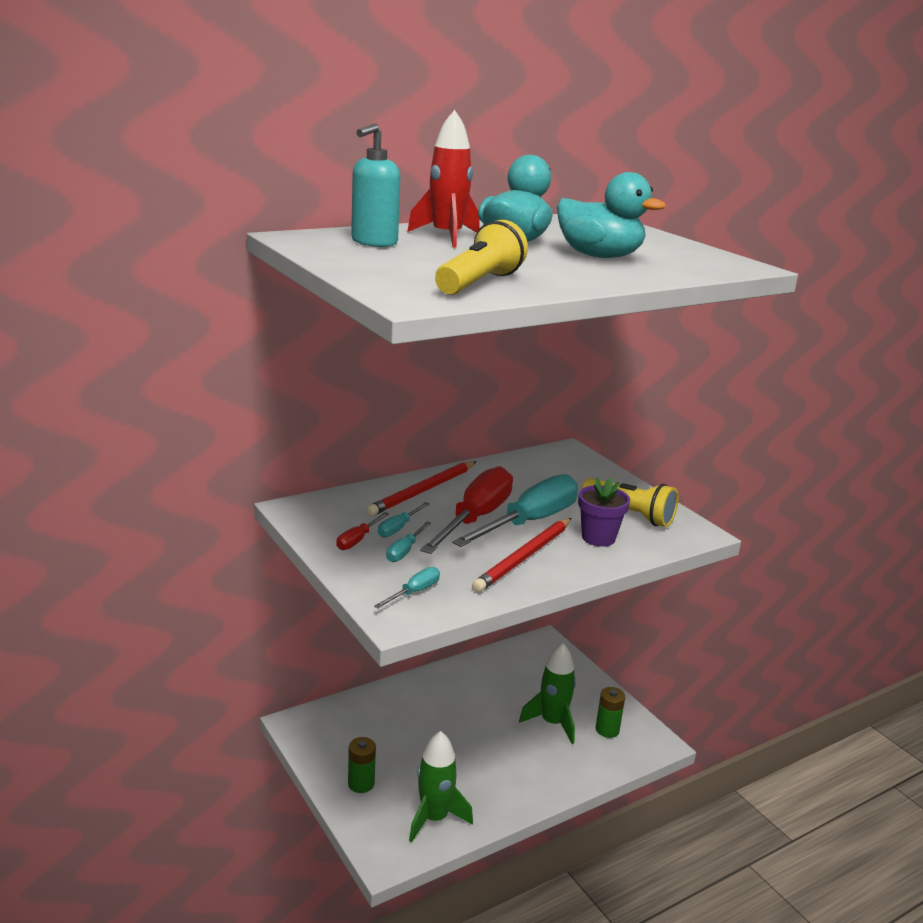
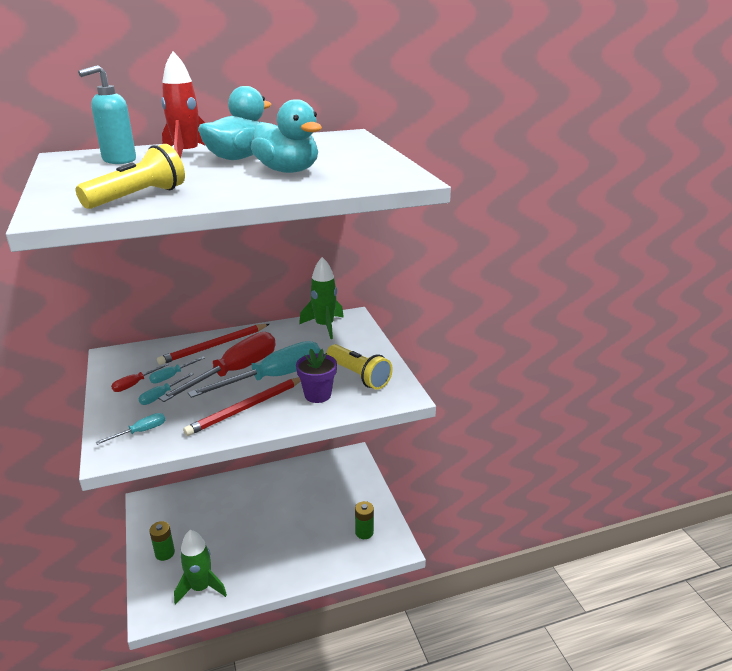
camera: 15 degrees right, 5 degrees up
green rocket [519,643,576,744] -> green rocket moved to [299,257,344,339]

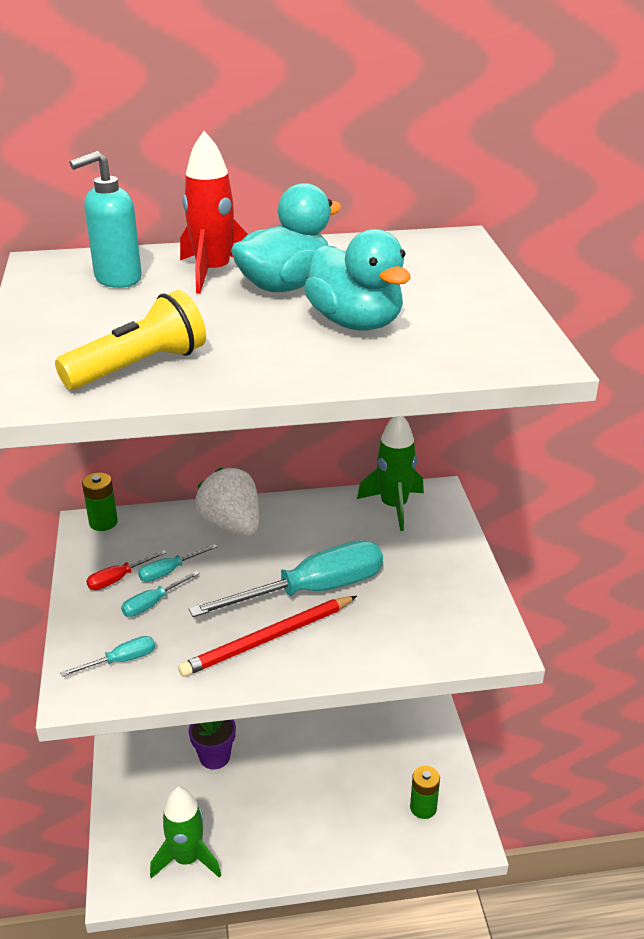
camera: 10 degrees right, 5 degrees up
green battery [149,521,175,561] -> green battery moved to [82,473,118,531]
red pencil [157,324,269,365] -> white strawberry [195,468,259,536]
red screwdriver [158,332,275,402] -> none
purple flower pot [296,348,337,403] -> purple flower pot moved to [189,720,236,769]
yellow flashlight [327,344,393,390] -> none

